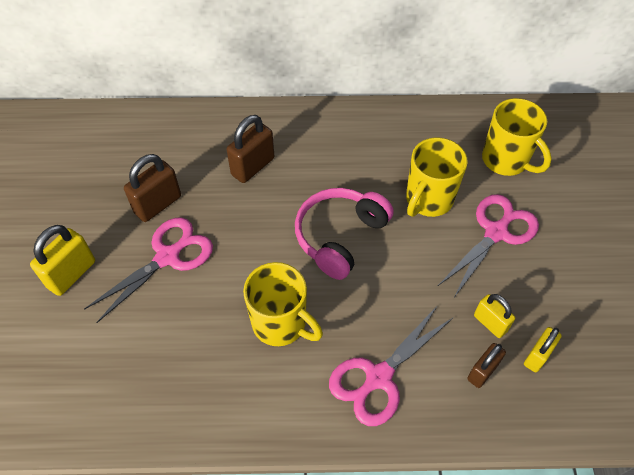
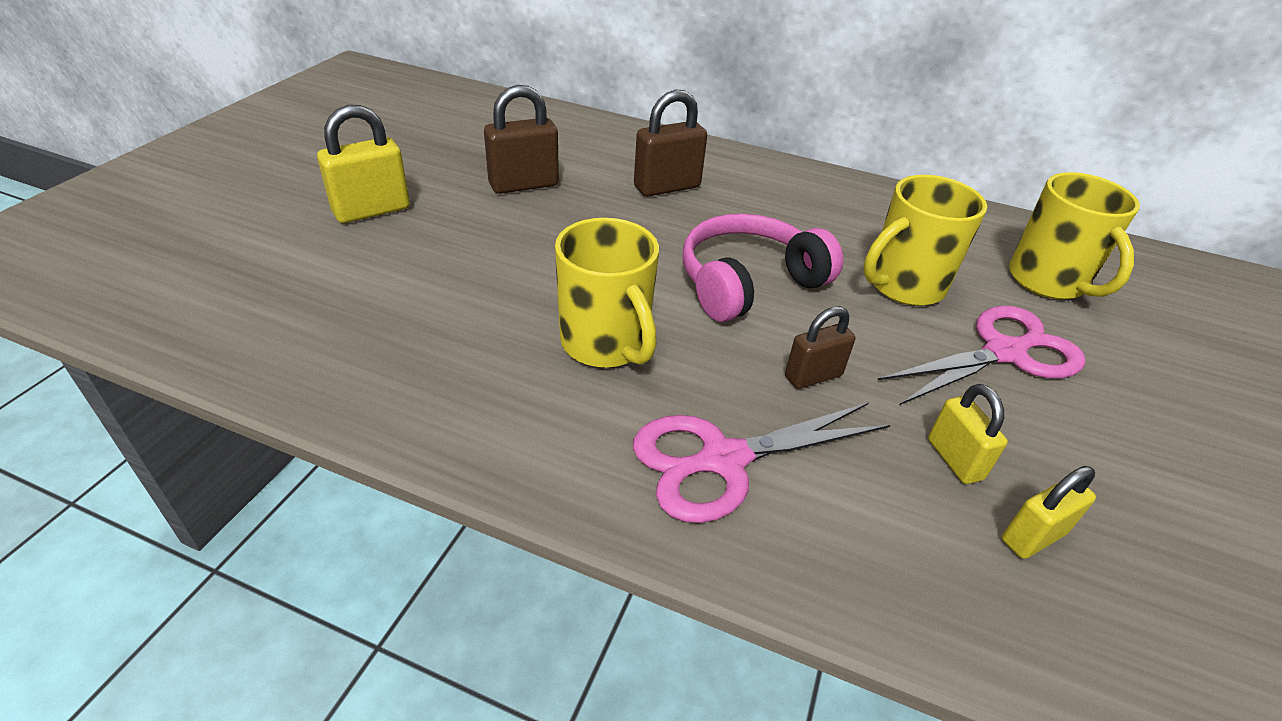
camera: 20 degrees right, 15 degrees down
pink scissors [84,218,213,323] -> none
brown padlock [467,343,506,388] -> brown padlock moved to [785,306,855,389]

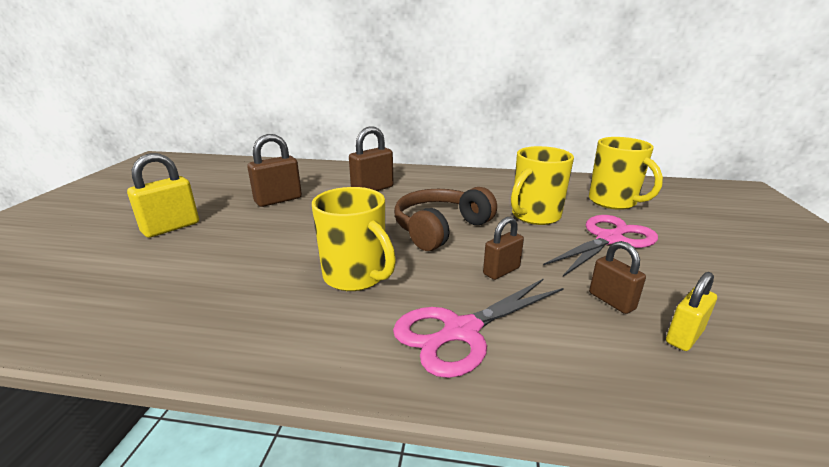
camera: 10 degrees left, 15 degrees down
pink headphones [683,214,843,322] -> brown headphones [394,187,497,251]
yellow padlock [928,384,1008,484] -> brown padlock [589,241,646,314]

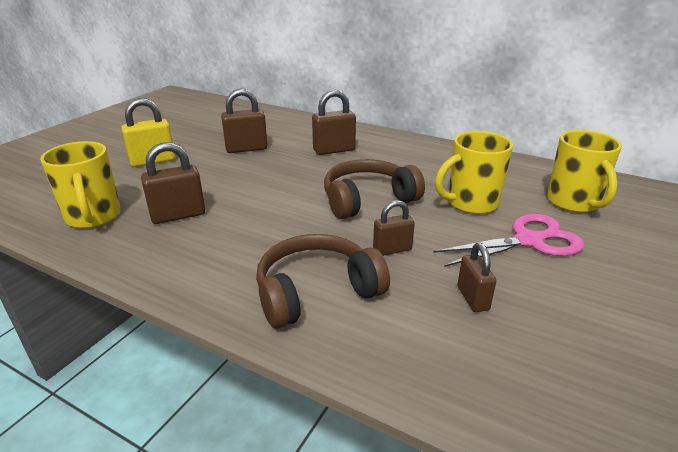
camera: 20 degrees right, 5 degrees up
yellow mug [312,187,396,291] -> yellow mug moved to [40,141,121,228]
pink scissors [393,278,564,378] -> brown headphones [256,234,390,329]
yellow padlock [666,272,717,351] -> none
none -> brown padlock [141,142,205,224]

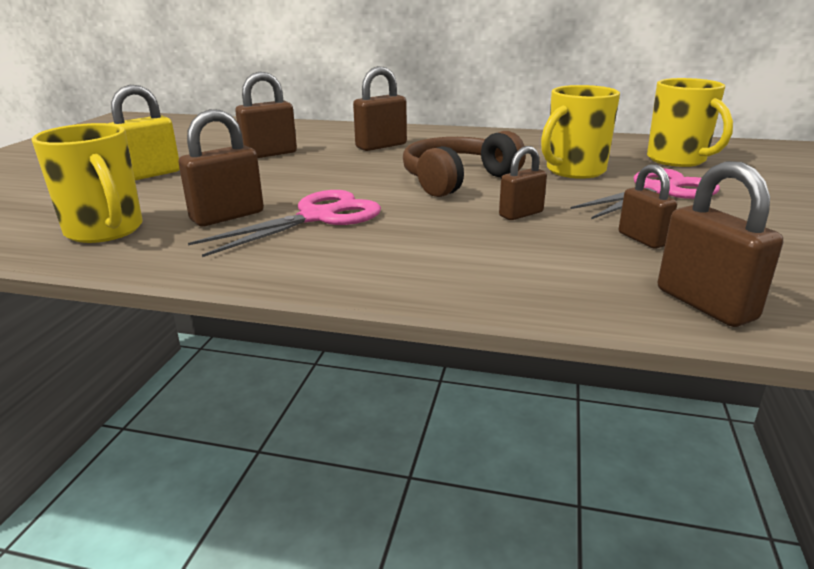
camera: 15 degrees left, 5 degrees down
brown headphones [256,234,390,329] -> none
none -> pink scissors [188,190,381,257]
none -> brown padlock [658,161,783,327]

